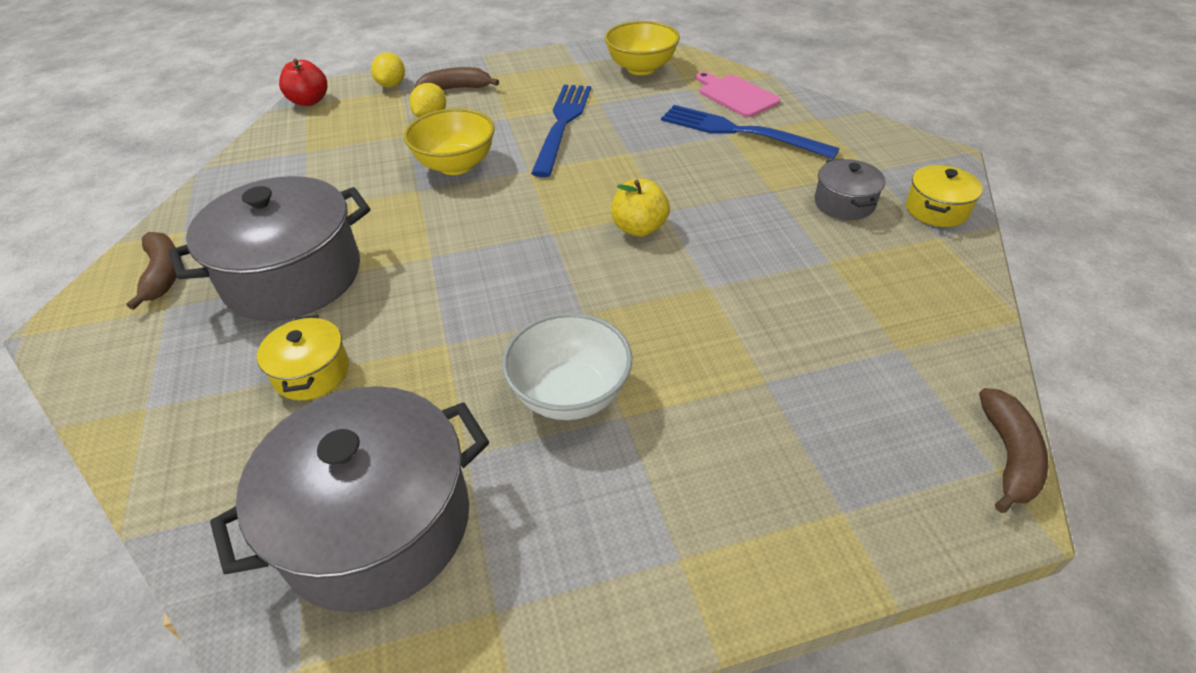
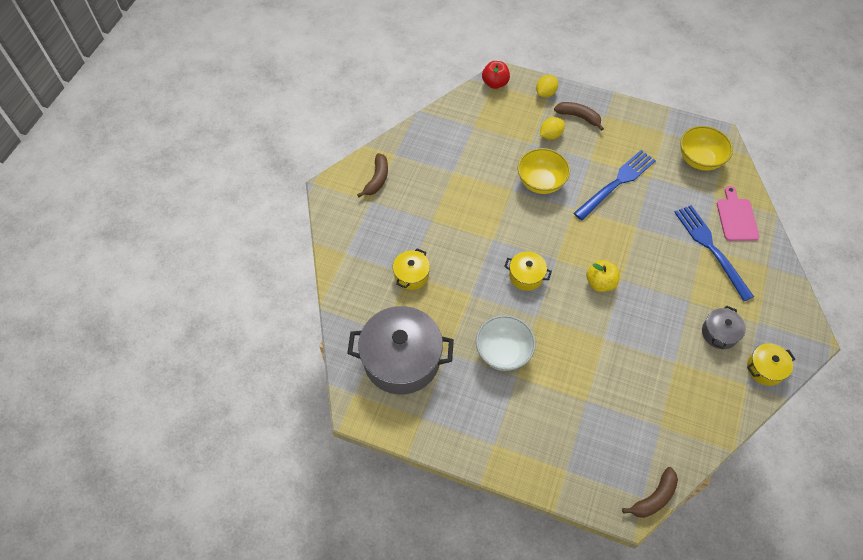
camera: 35 degrees right, 15 degrees up
grey pot [168,176,370,321] -> none
none -> yellow pot [504,251,552,291]

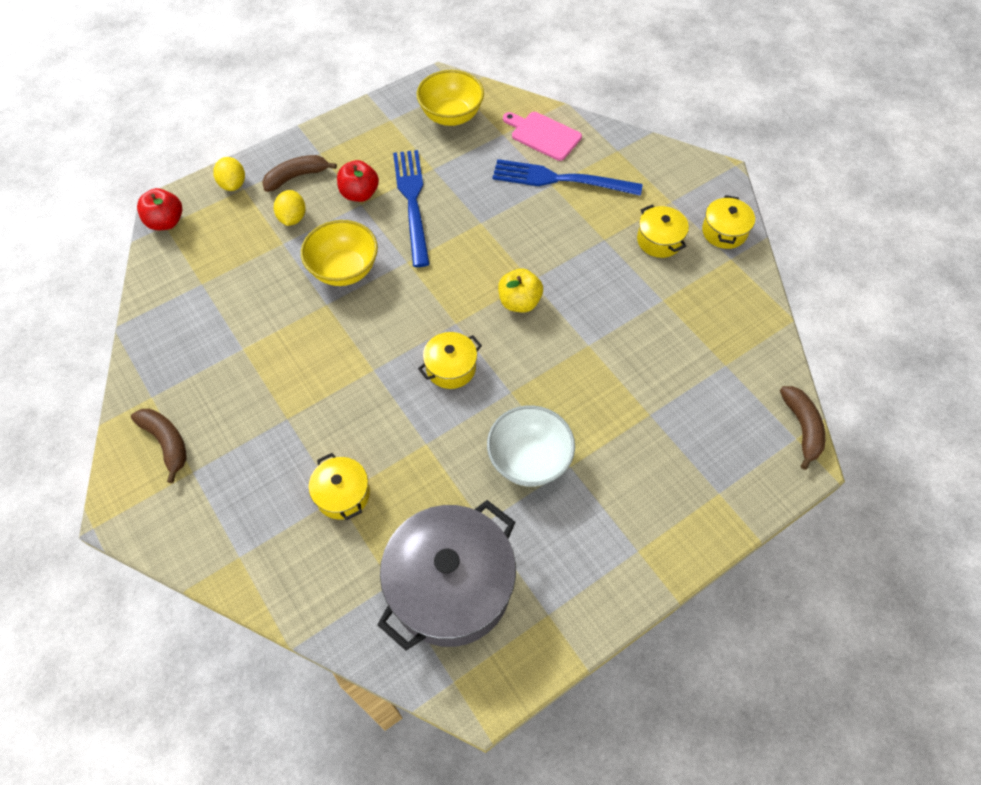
camera: 55 degrees left, 0 degrees up
grey pot [702,305,746,349] -> yellow pot [637,205,689,258]
none -> red apple [337,160,379,202]

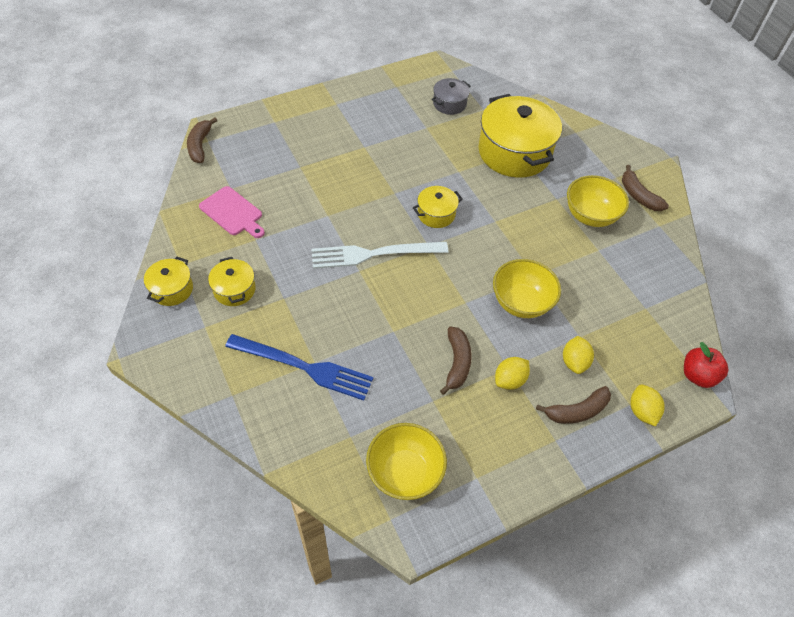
camera: 175 degrees left, 5 degrees down
yellow pot [309,453,370,520] -> yellow pot [478,94,562,178], size x2.08
red apple [337,160,379,202] -> yellow lemon [495,357,530,390]
grey pot [377,500,516,650] -> grey pot [432,78,471,115], size x0.48
blue fork [393,150,430,267] -> brown banana [440,327,472,395]
white bowl [487,405,575,487] -> none
yellow apple [498,269,543,313] -> white fork [312,242,448,269]
pink cutting board [503,112,582,161] -> pink cutting board moved to [199,186,265,238]
none -> yellow bowl [567,175,629,227]

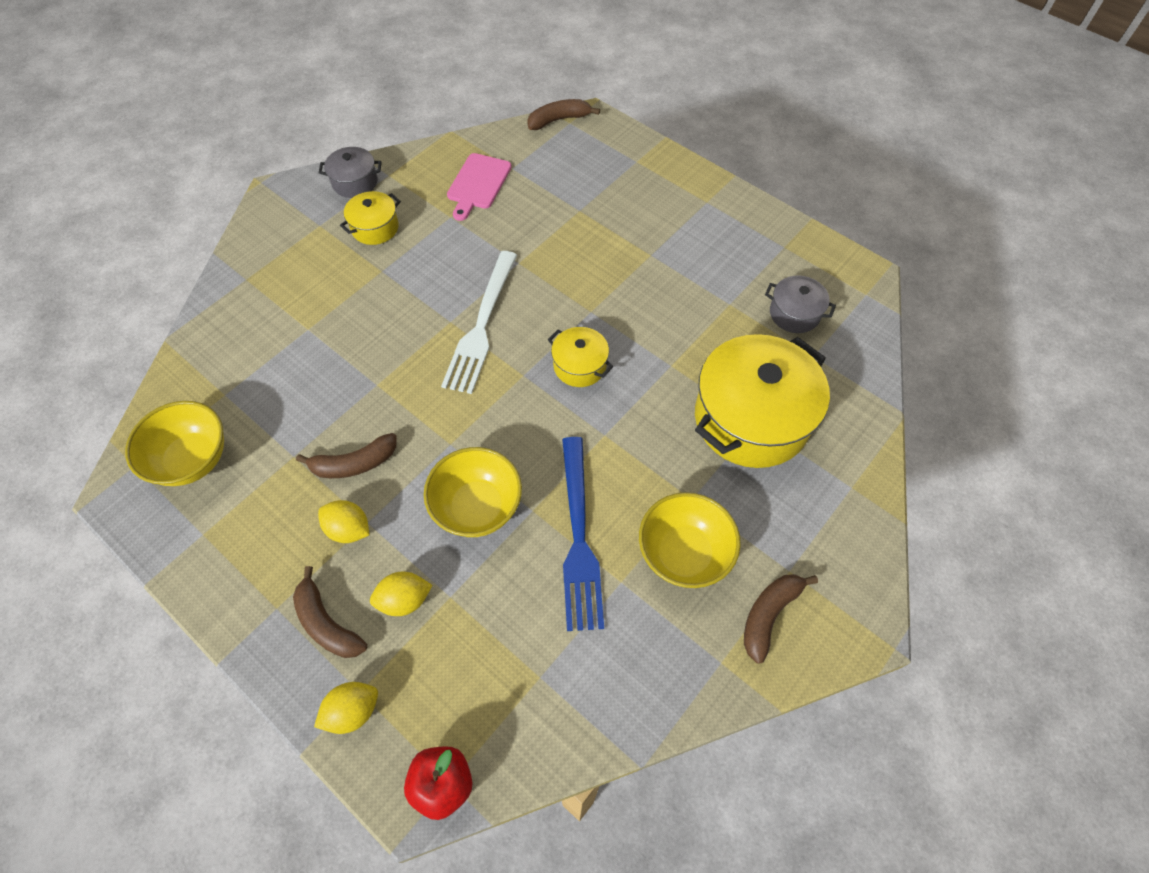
camera: 70 degrees right, 5 degrees up
yellow pot [144,256,193,306] -> grey pot [319,147,382,198]
blue fork [225,334,374,401] -> blue fork moved to [562,437,604,631]
white fork [312,242,448,269] -> white fork turned 135 degrees counterclockwise [441,251,517,394]

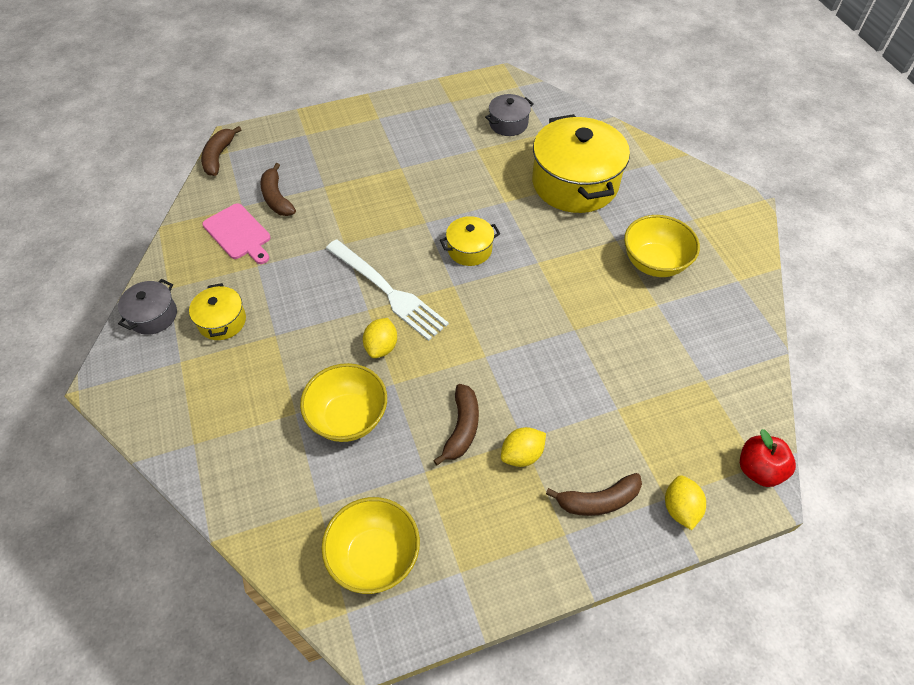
camera: 60 degrees left, 5 degrees down
yellow lemon [370,572,433,616] -> yellow lemon moved to [363,318,397,358]
yellow bowl [424,447,522,537] -> yellow bowl moved to [300,363,387,442]
blue fork [562,437,604,631] -> none
brown banana [744,574,818,664] -> brown banana moved to [260,163,296,216]

